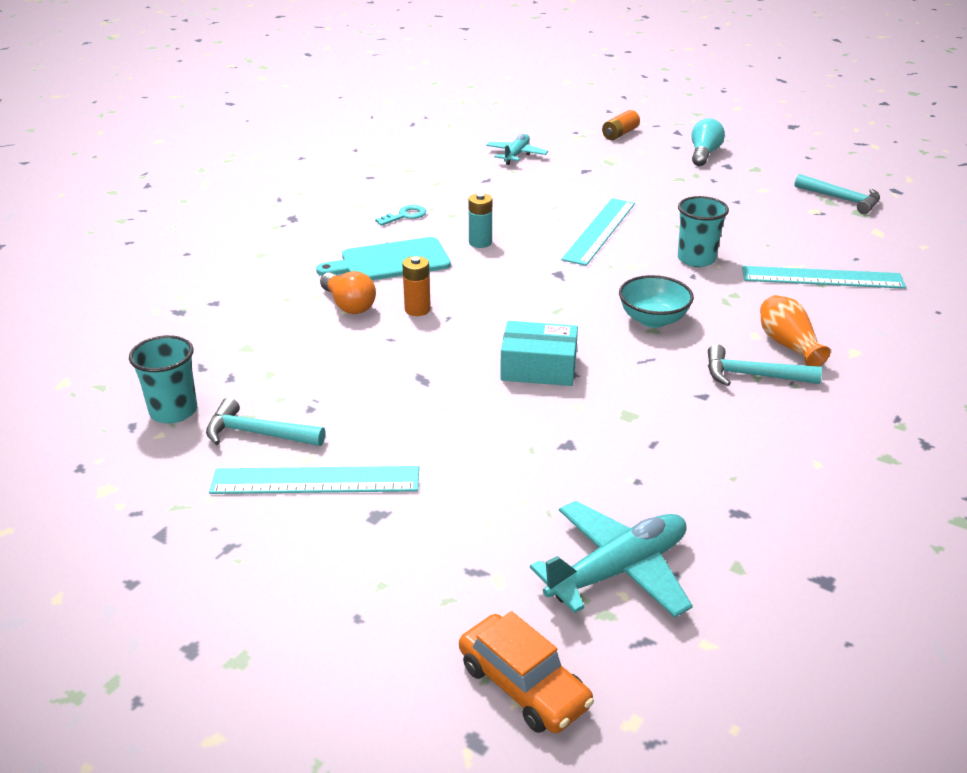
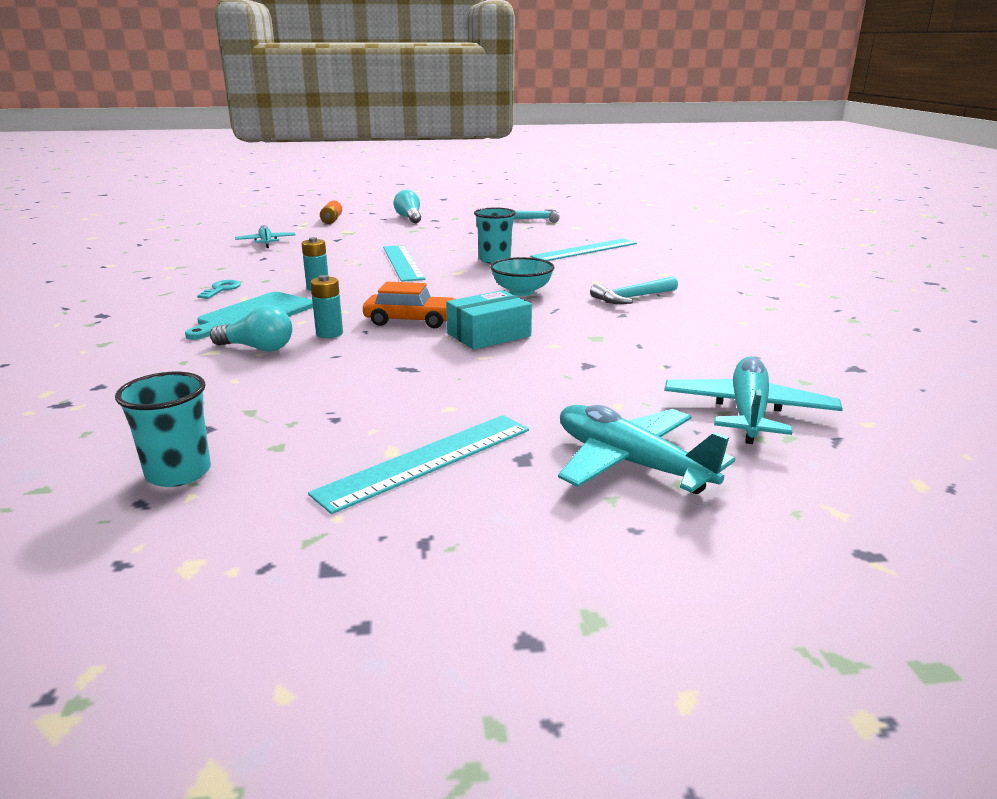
camera: 40 degrees left, 10 degrees down
turquoise hammer [206,398,325,446] -> none
orange light bulb [320,271,376,314] -> turquoise light bulb [210,305,292,352]
orange battery [402,256,431,316] -> turquoise battery [310,275,343,338]
orange car [459,611,594,733] -> orange car moved to [363,282,455,328]
orange vase [760,295,831,367] -> none
none -> turquoise plane [558,405,735,494]

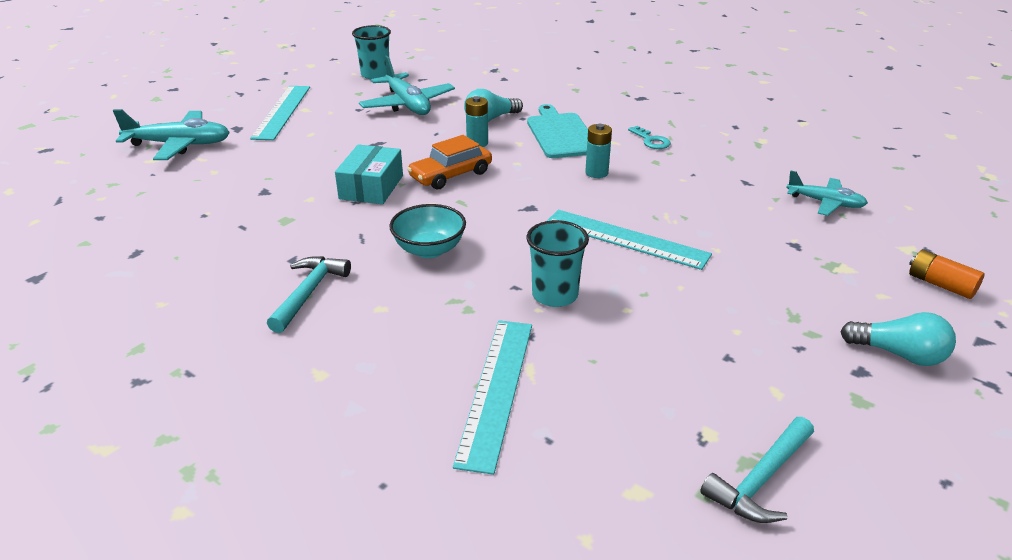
camera: 135 degrees right, 10 degrees up
turquoise plane [664,357,843,444] -> turquoise plane moved to [359,56,455,115]

